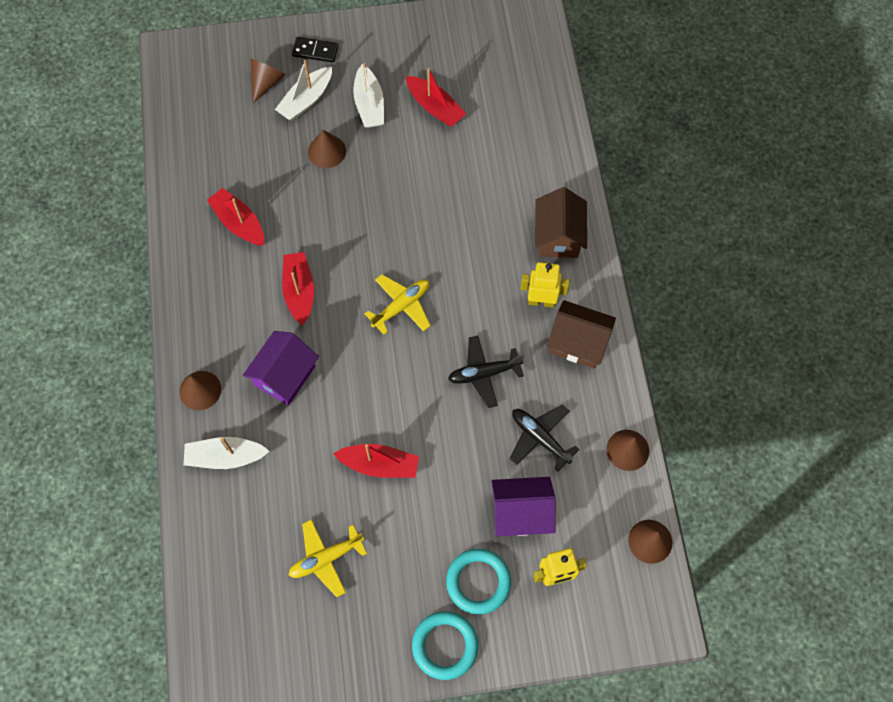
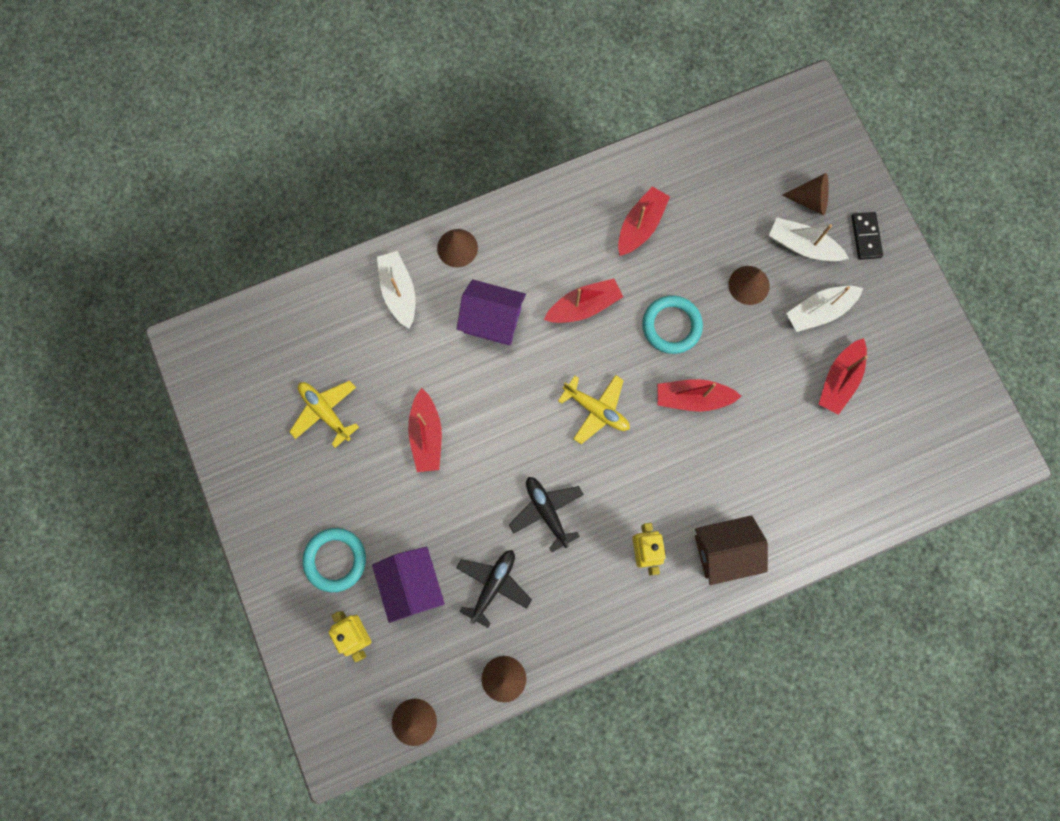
camera: 75 degrees right, 10 degrees up
turquoise ring [412,611,478,680] -> turquoise ring moved to [642,295,703,354]
brown house [547,300,616,368] -> none
none -> red boat [657,379,742,412]

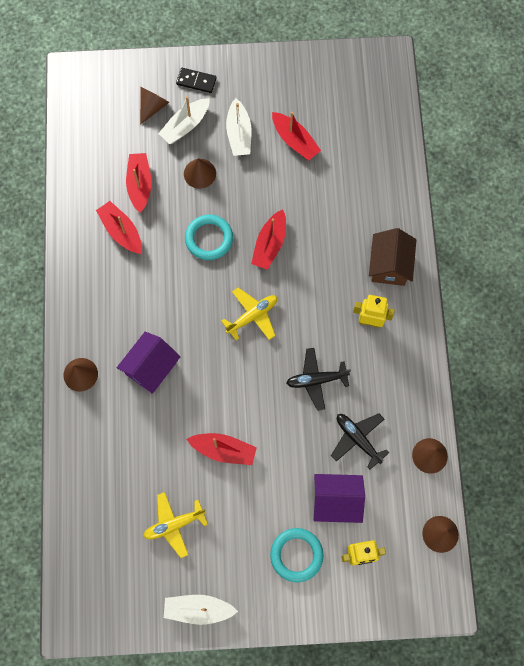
camera: 70 degrees left, 5 degrees down
white boat [377,251,415,329] -> white boat moved to [164,595,238,625]
red boat [544,278,623,323] -> red boat moved to [126,153,152,213]

